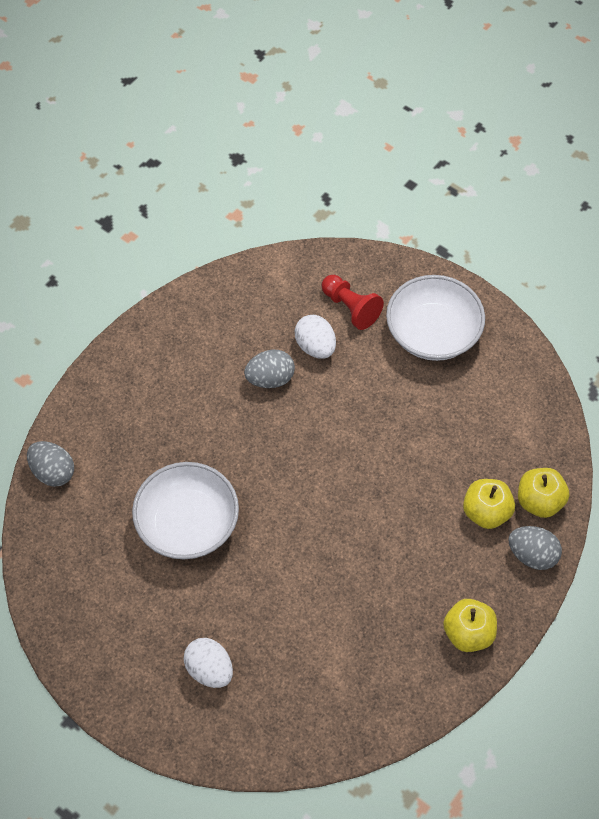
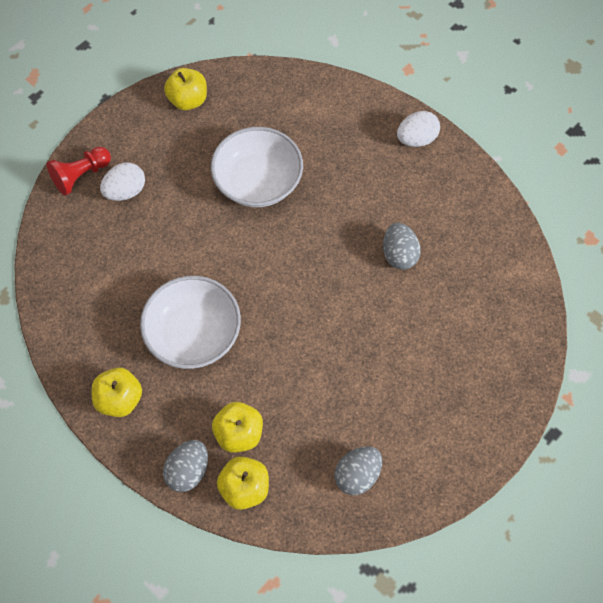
camera: 95 degrees right, 5 degrees up
grey egg [27,441,74,487] -> grey egg moved to [335,446,382,495]
white egg [295,315,336,359] -> white egg moved to [397,111,440,147]
red pawn [321,275,384,330] -> red pawn moved to [47,147,111,195]
white bowl [386,275,485,361] -> white bowl moved to [140,276,241,369]
none -> yellow apple [164,68,207,110]

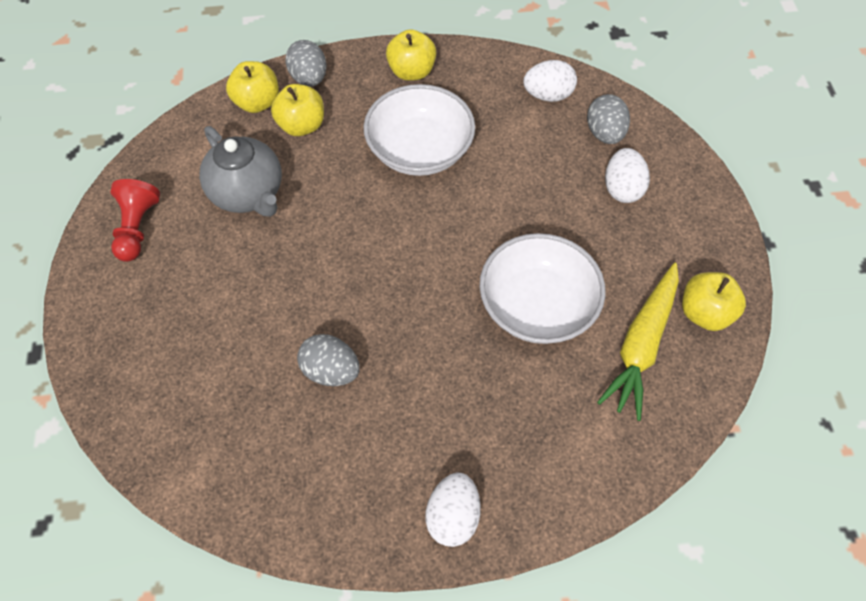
camera: 130 degrees right, 5 degrees down
red pawn [47,147,111,195] -> red pawn moved to [110,179,160,262]
grey egg [335,446,382,495] -> grey egg moved to [587,94,630,144]
none -> grey teapot [199,126,282,217]
none -> white egg [523,60,577,102]
none -> yellow carrot [597,263,679,421]

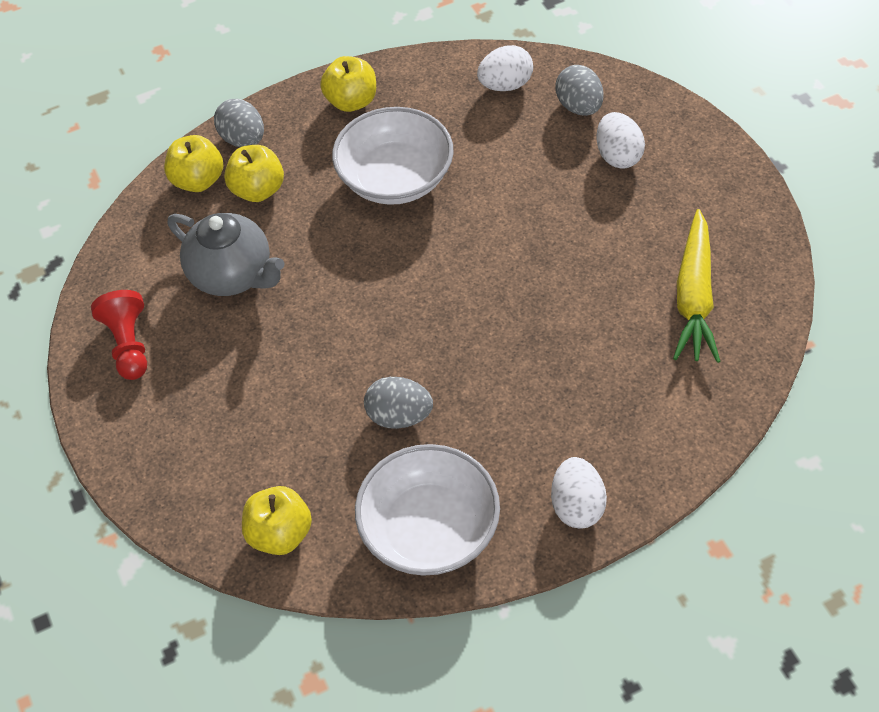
camera: 15 degrees left, 5 degrees down
white bowl [479,233,606,344] -> white bowl moved to [355,444,500,576]
yellow apple [682,272,746,331] -> yellow apple moved to [242,486,312,555]

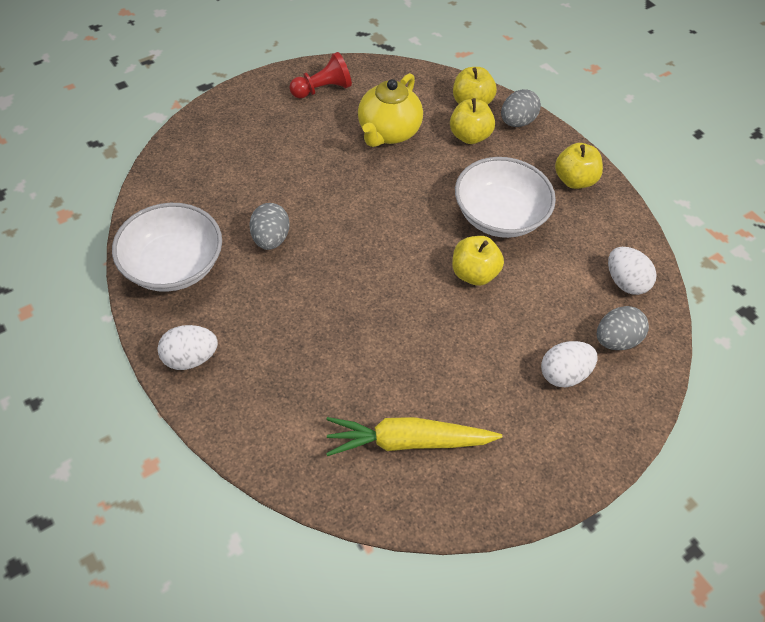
camera: 75 degrees right, 0 degrees up
grey teapot [168,213,284,296] -> yellow teapot [358,73,423,147]
yellow apple [242,486,312,555] -> yellow apple moved to [452,236,504,286]

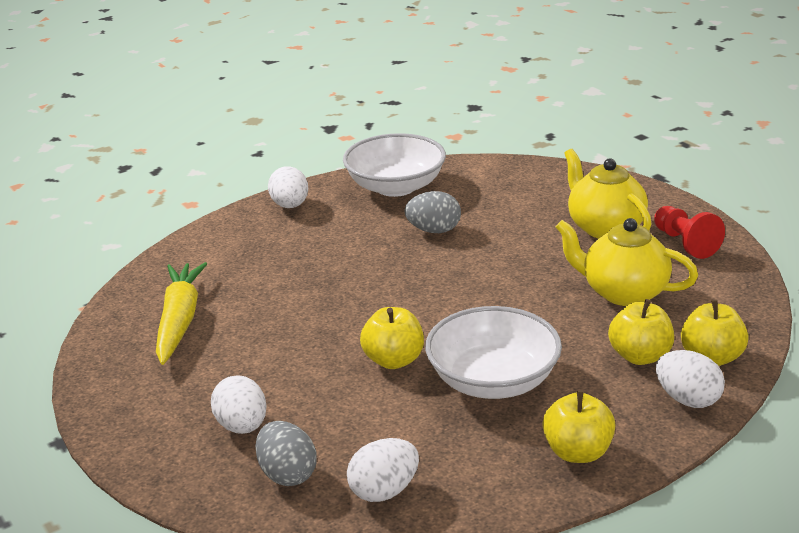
camera: 95 degrees right, 25 degrees down
grey egg [501,89,541,127] -> white egg [656,350,725,408]
none -> yellow teapot [564,149,652,239]

